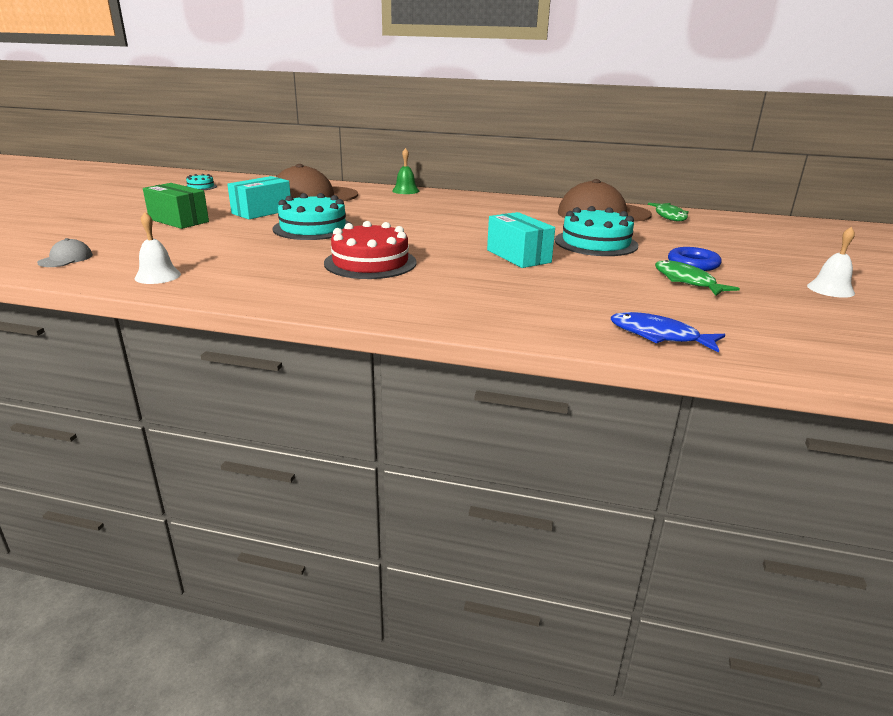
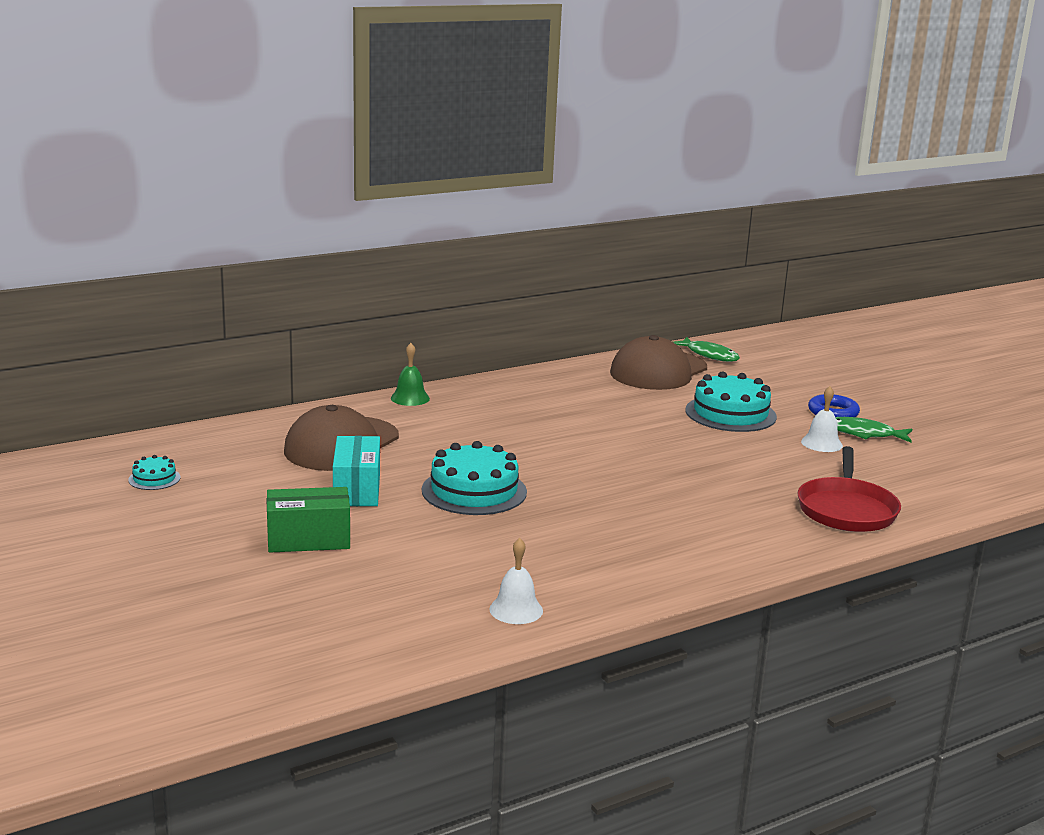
camera: 45 degrees left, 5 degrees down
grey cap [37,238,93,267] -> none
red cake [324,221,417,279] -> none
turquoise box [487,212,555,268] -> none
blue fish [611,312,725,353] -> none
white bell [807,227,855,298] -> white bell moved to [801,386,843,452]
none -> red pan [798,446,901,532]

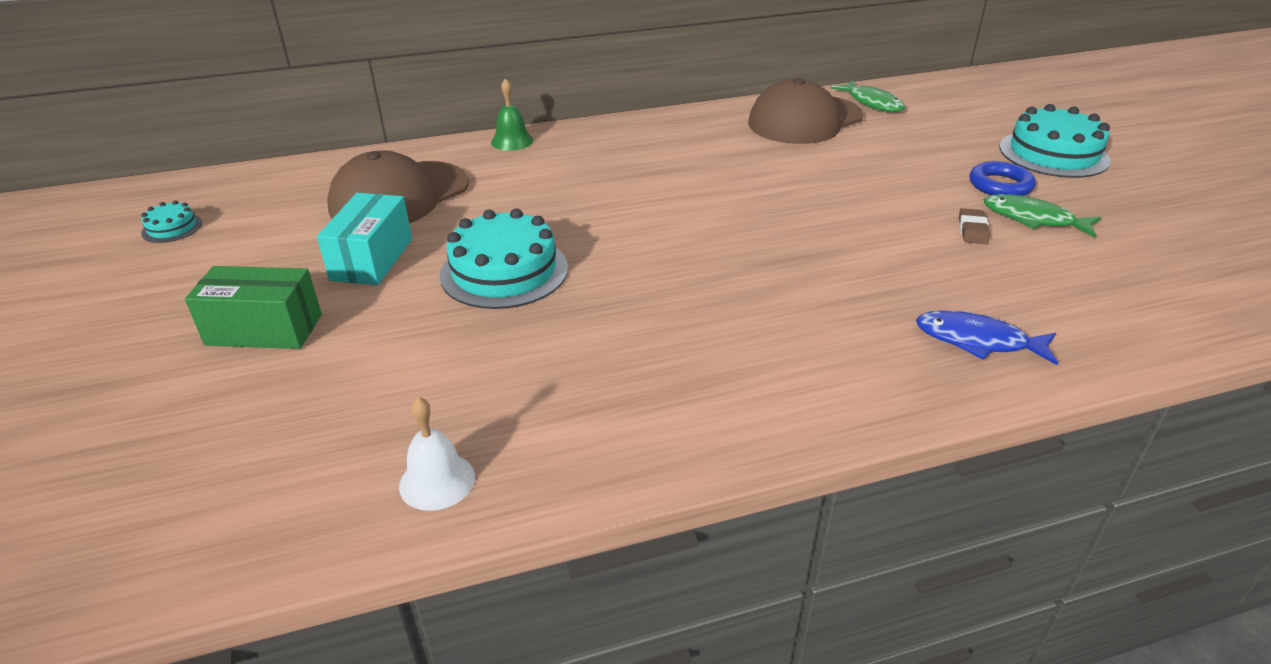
camera: 15 degrees right, 15 degrees up
turquoise cake [686,371,777,432] -> turquoise cake moved to [999,104,1111,178]
red pan [798,446,901,532] -> blue fish [916,310,1058,365]
white bell [801,386,843,452] -> brown eraser [959,208,990,244]

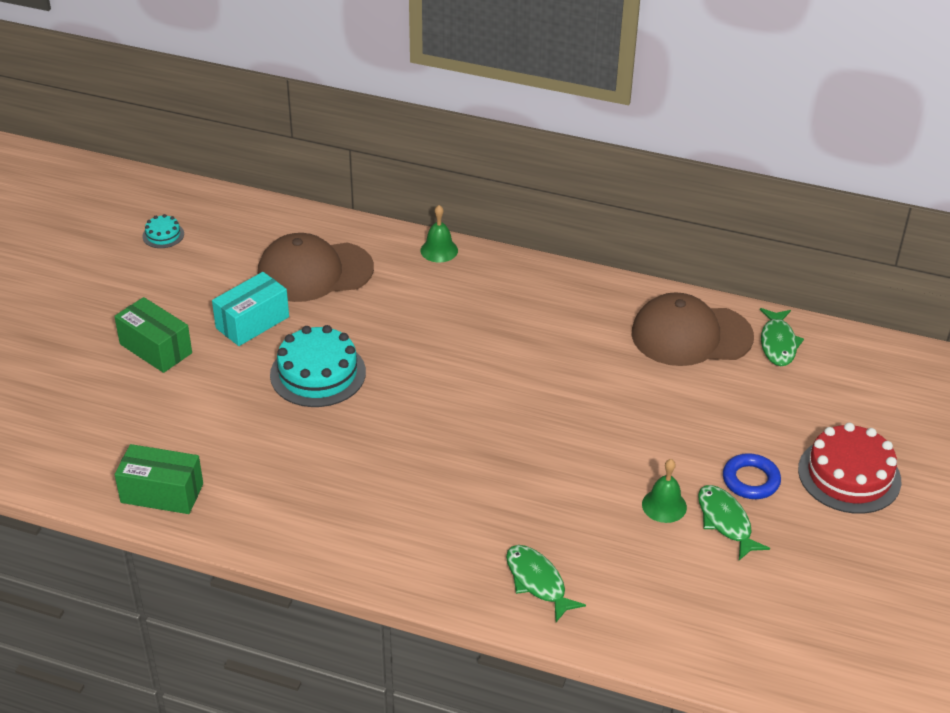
camera: 35 degrees right, 5 degrees up
white bell [399,397,475,511] -> green box [115,444,203,514]
blue fish [916,310,1058,365] -> green fish [506,545,586,622]
brown eraser [959,208,990,244] -> green bell [642,459,687,523]
turquoise cake [999,104,1111,178] -> red cake [798,423,901,514]

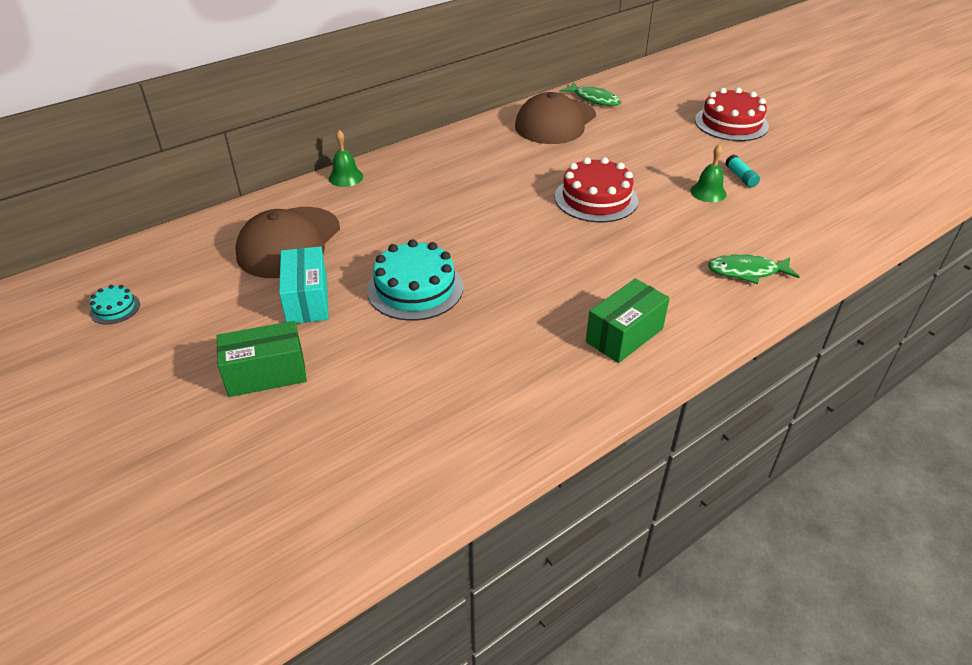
camera: 55 degrees left, 0 degrees up
green box [115,444,203,514] -> green box moved to [586,278,670,363]
green fish [698,485,770,560] -> turquoise glue stick [725,154,760,187]
blue ring [723,453,781,499] -> none
none -> red cake [555,157,638,222]

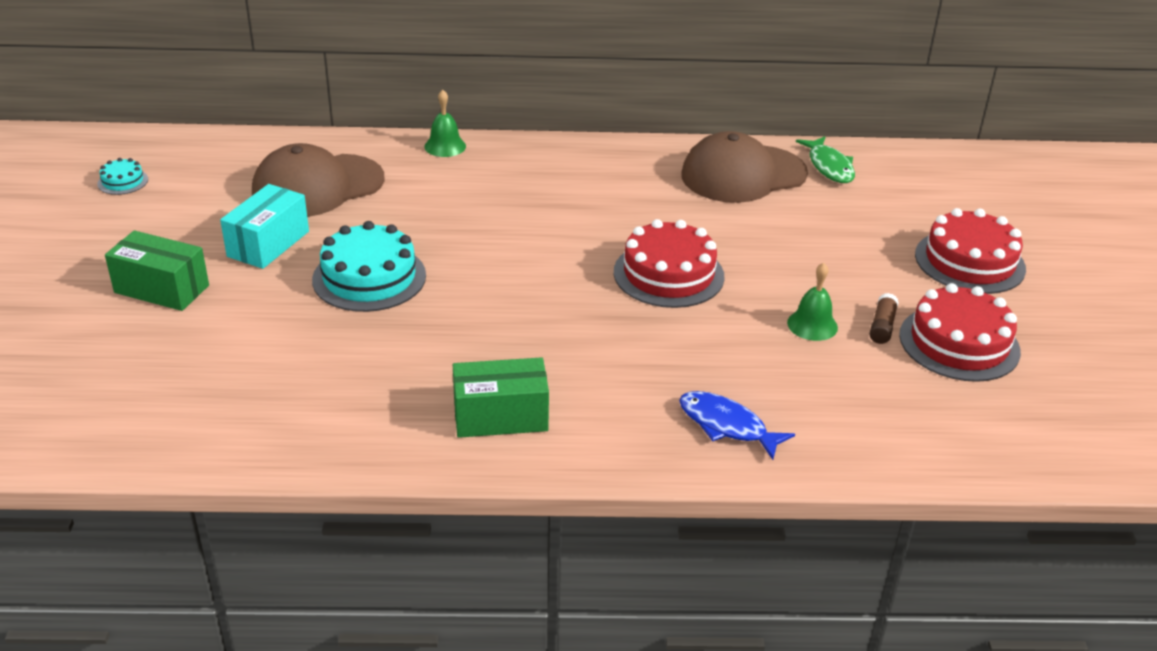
camera: 35 degrees right, 5 degrees down
green fish [708,254,800,284] -> blue fish [679,391,795,460]
turquoise glue stick [725,154,760,187] -> brown glue stick [869,293,899,344]
none -> red cake [899,283,1021,382]

